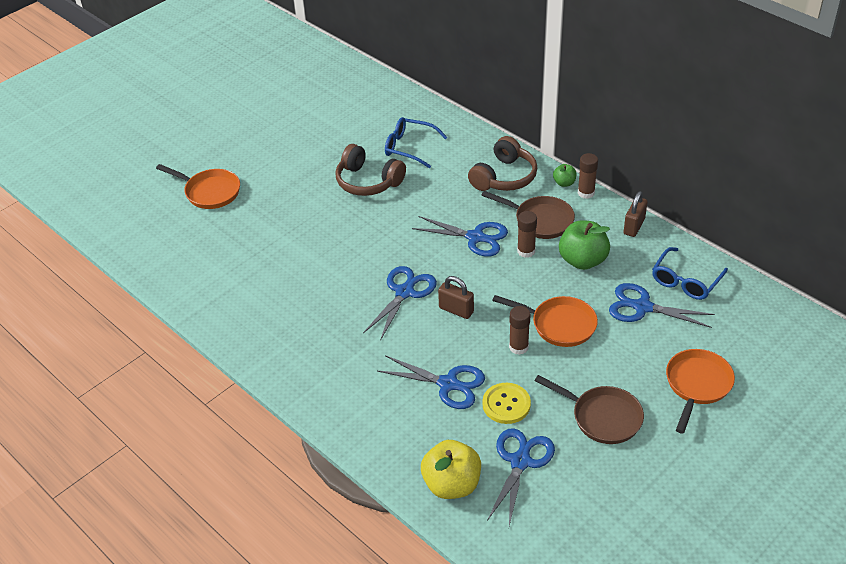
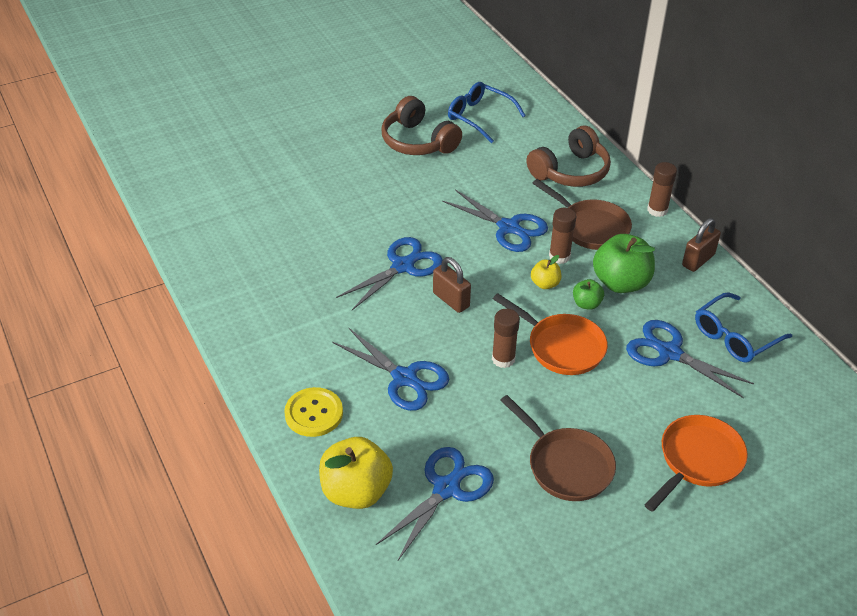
camera: 15 degrees right, 0 degrees up
orange pan [156,164,240,209] -> none
yellow button [482,383,531,424] -> yellow button moved to [284,387,343,437]
green apple [553,164,577,187] -> green apple moved to [573,279,604,310]
none -> yellow apple [531,255,561,289]

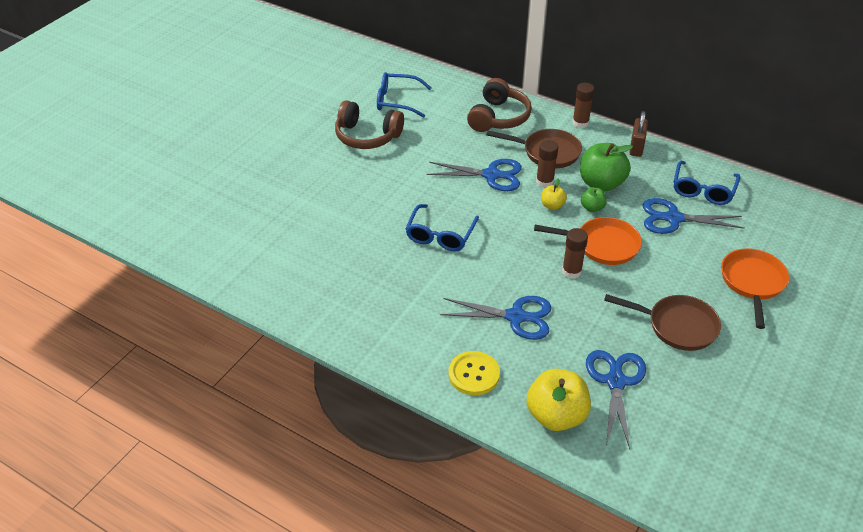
camera: 30 degrees left, 0 degrees up
blue scissors [336,237,443,310] -> blue glasses [405,204,479,251]
brown padlock [433,257,471,313] -> none

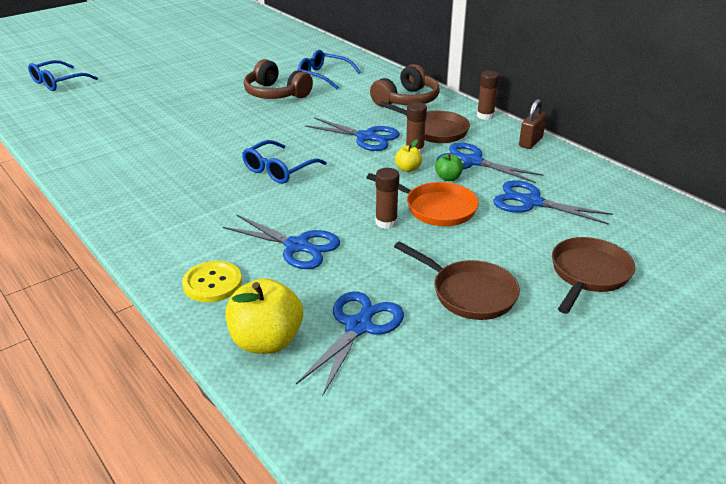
camera: 20 degrees right, 10 degrees down
green apple [580,143,633,192] -> blue scissors [437,143,543,183]
blue glasses [674,161,740,205] -> blue glasses moved to [28,60,98,91]
orange pan [721,248,789,329] -> brown pan [552,237,635,314]

